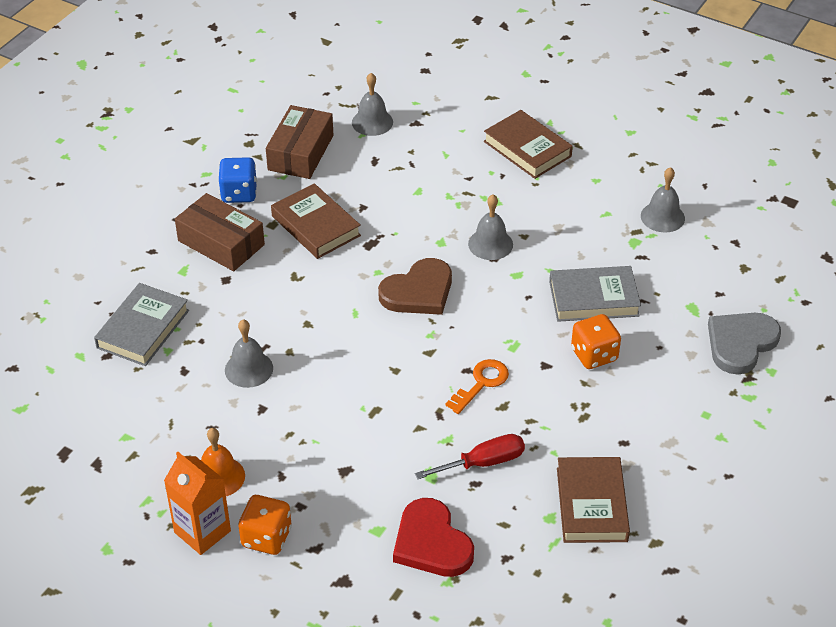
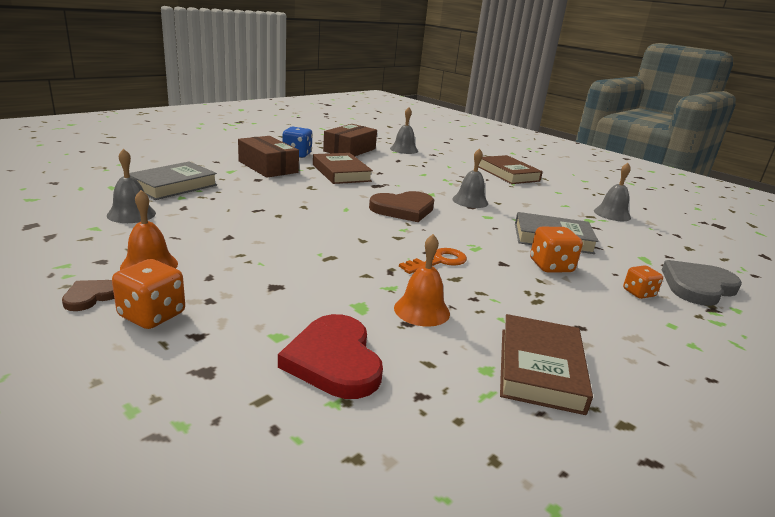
camera: 10 degrees right, 20 degrees down
orange carton [164,452,231,555] -> brown heart [62,280,114,311]
grey bell [225,319,273,388] -> grey bell moved to [107,148,156,223]
red screwdriver [415,434,525,479] -> orange bell [394,234,450,327]
none -> orange dice [623,265,663,299]

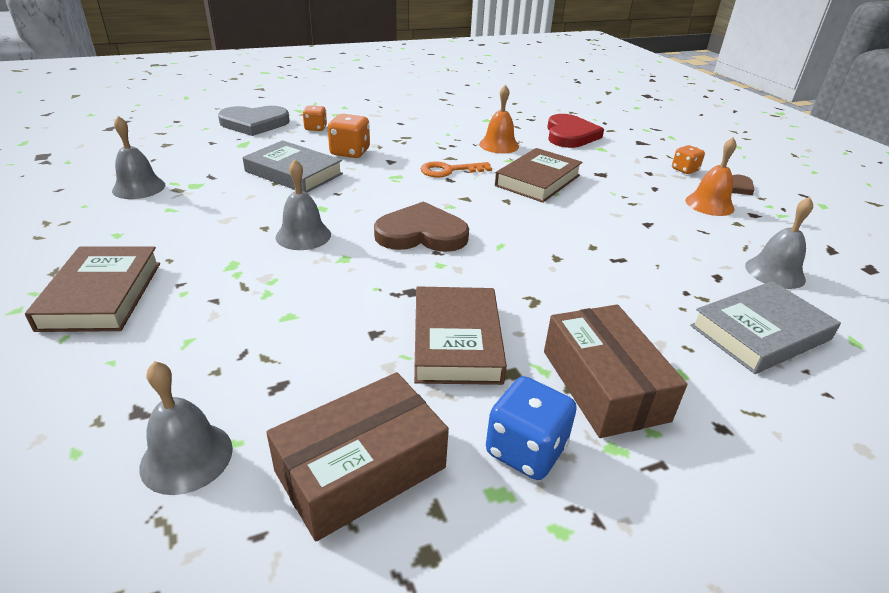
camera: 155 degrees left, 10 degrees up
orange dice [112,259,185,329] -> orange dice [672,145,705,174], size x0.64
brown book [500,314,593,415] -> brown book moved to [495,148,582,203]

